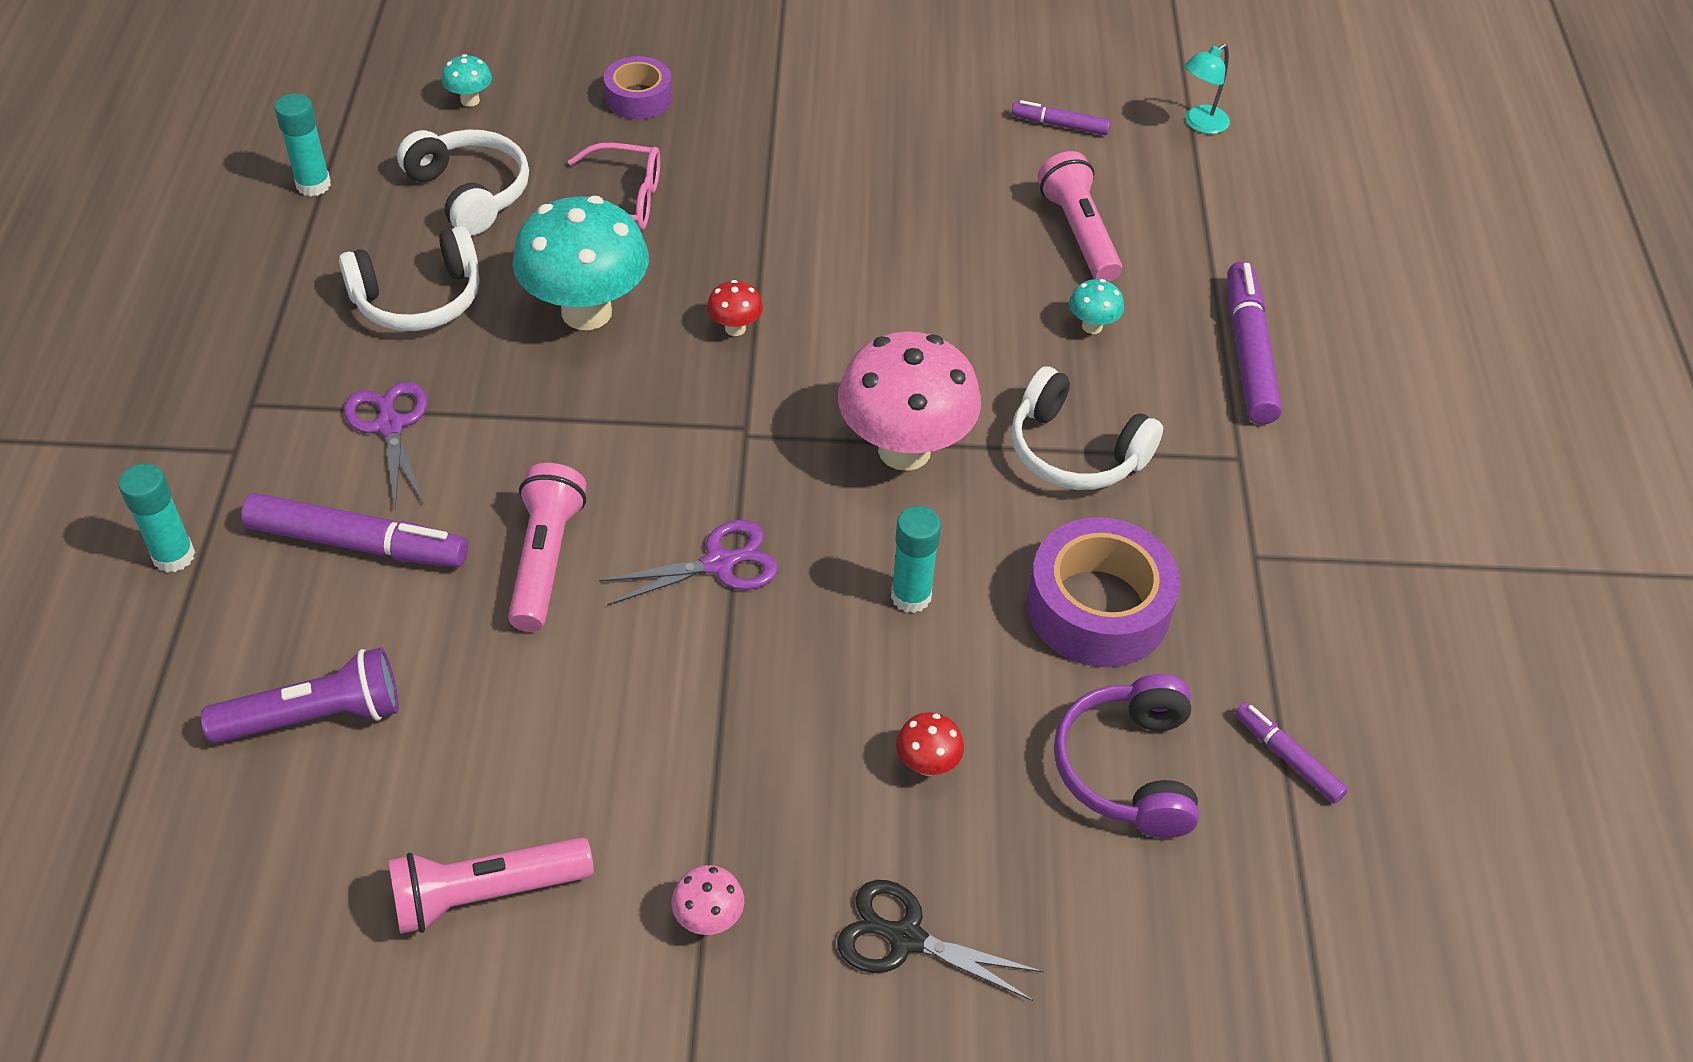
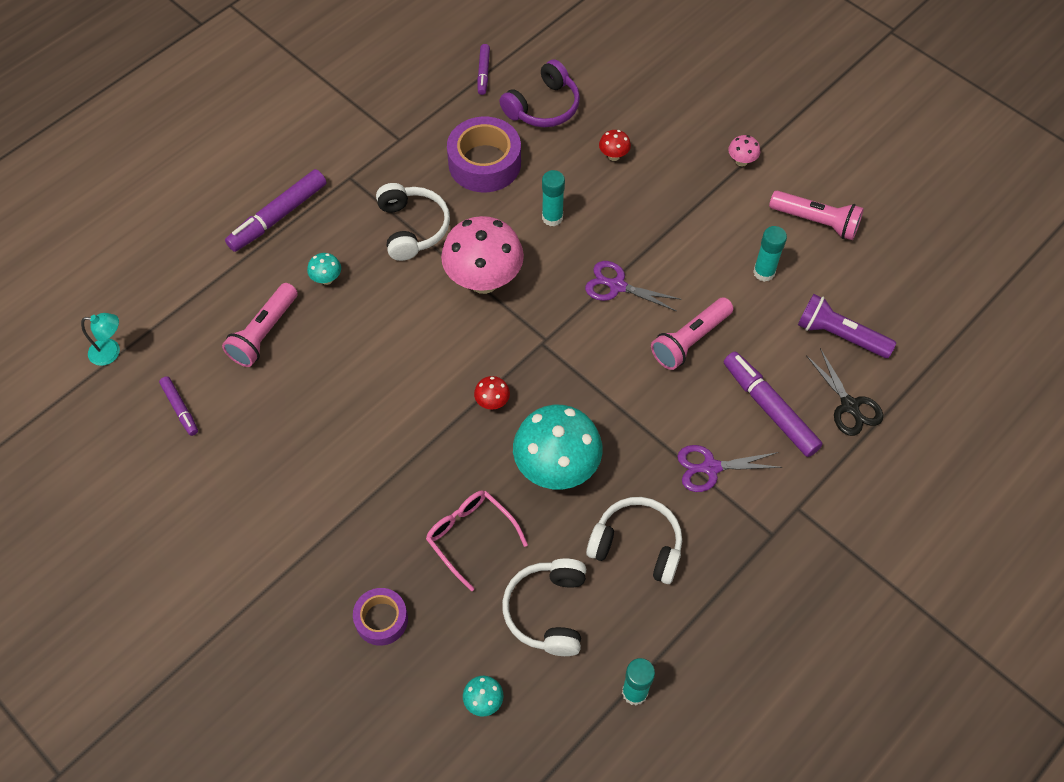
camera: 135 degrees left, 10 degrees up
turquoise glue stick [118,464,195,572] -> turquoise glue stick moved to [753,226,787,282]
purple scissors [344,382,427,508] -> purple scissors turned 60 degrees clockwise [677,445,782,492]
black scissors [837,880,1044,1001] -> black scissors moved to [806,348,883,436]

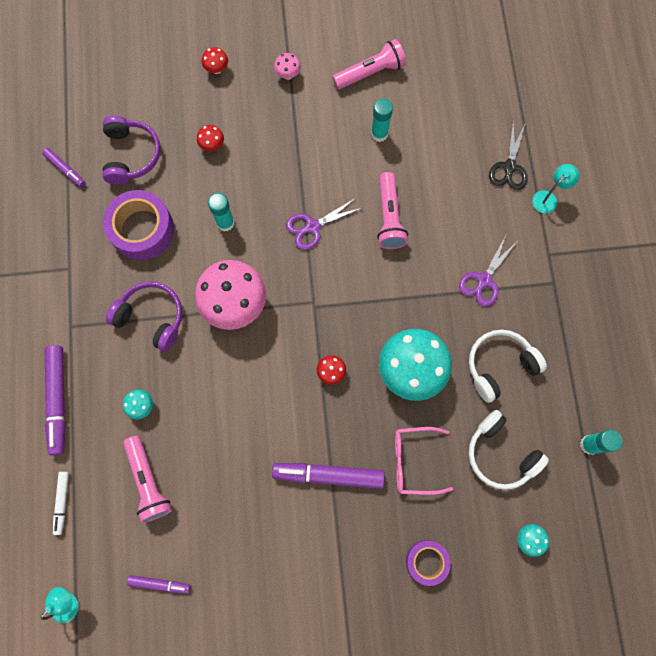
camera: 50 degrees left, 15 degrees up
white headphones [376,183,450,261] -> purple headphones [106,281,182,352]
purple marker [724,352,823,457] -> purple marker moved to [272,463,385,489]
purple flashlight [798,294,896,358] -> none
black scissors [806,348,883,436] -> black scissors turned 90 degrees clockwise [489,122,528,190]
none -> white marker [53,472,69,535]
none -> red mushroom [202,47,228,74]
none -> turquoise lamp [532,164,579,214]

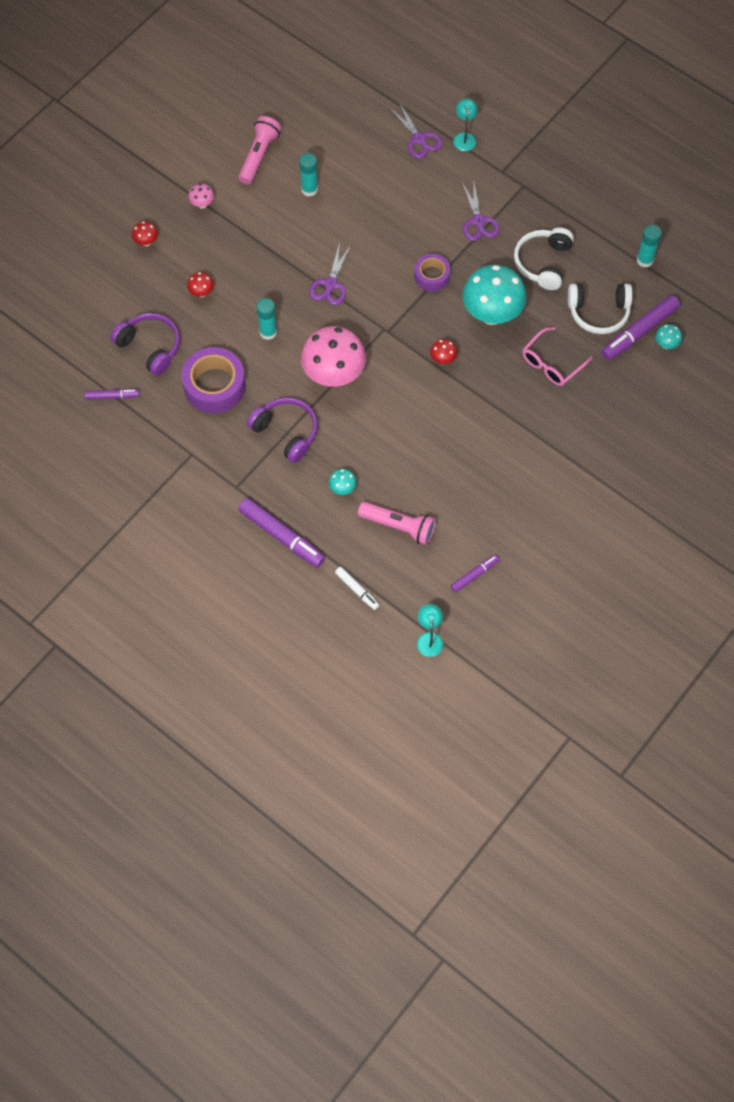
camera: 45 degrees left, 10 degrees down
purple headphones [106,281,182,352] -> purple headphones turned 60 degrees clockwise [247,397,318,463]
purple marker [272,463,385,489] -> purple marker moved to [601,295,680,360]
pink flashlight [377,172,408,249] -> none
purple tape [406,540,451,586] -> purple tape moved to [414,254,450,292]
black scissors [489,122,528,190] -> purple scissors [390,102,442,159]

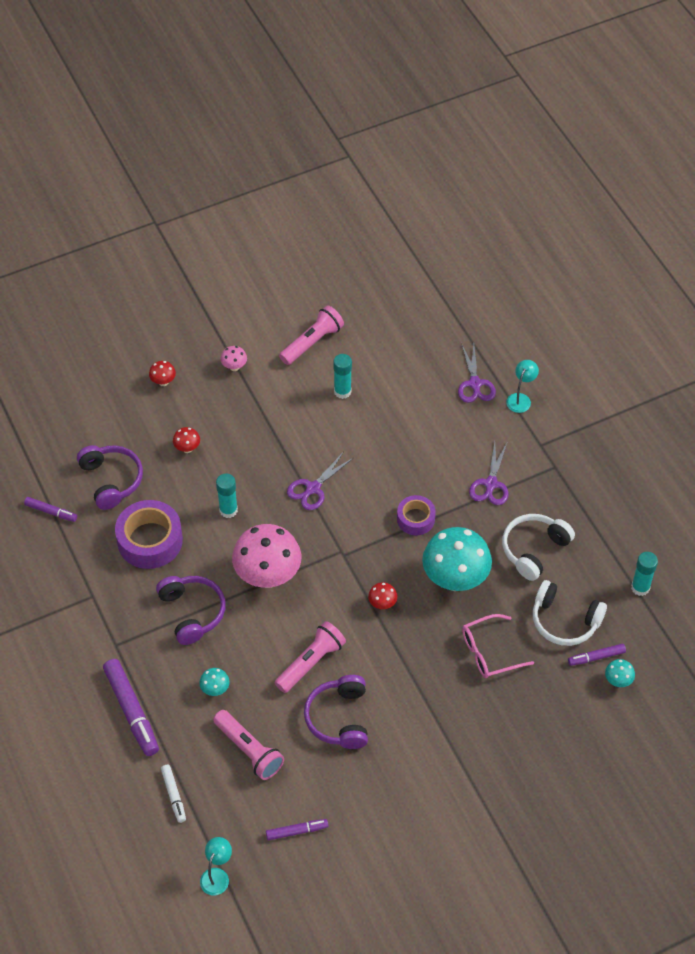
camera: 25 degrees right, 10 degrees down
purple marker [601,295,680,360] -> purple marker [568,644,626,666], size x0.55
none -> pink flashlight [275,621,346,693]
none -> purple headphones [304,675,368,749]

